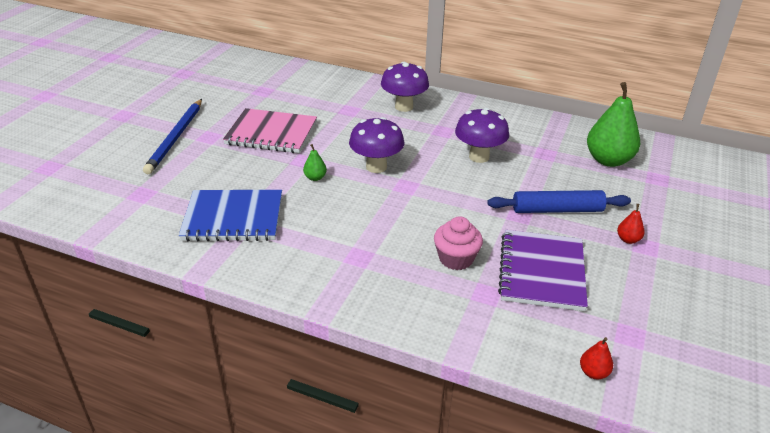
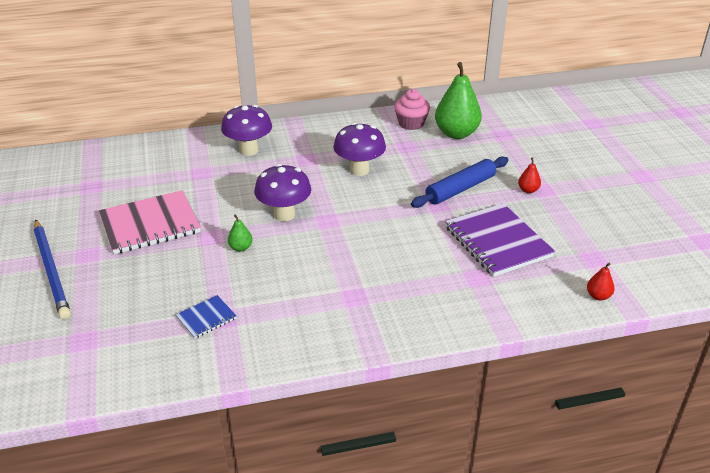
camera: 35 degrees left, 0 degrees up
blue notebook [179,190,282,241] -> blue notebook [176,295,237,339], size x0.48
pink cupcake [434,216,483,270] -> pink cupcake moved to [394,89,430,130]

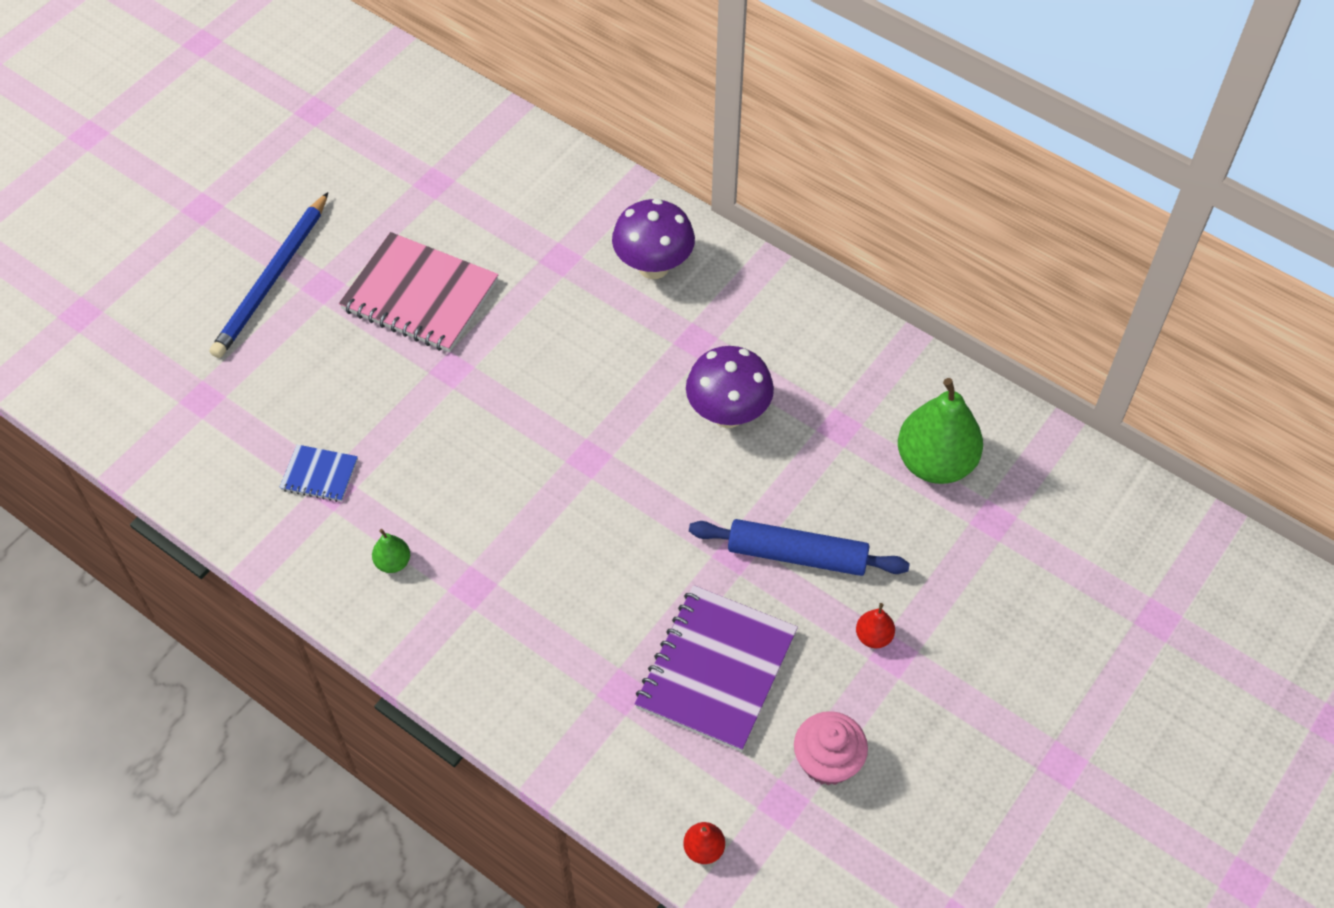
camera: 50 degrees right, 20 degrees up
green pear [228,215,252,252] -> green pear moved to [372,529,410,573]
purple mushroom [254,164,311,221] -> none
pink cupcake [394,89,430,130] -> pink cupcake moved to [794,711,868,785]

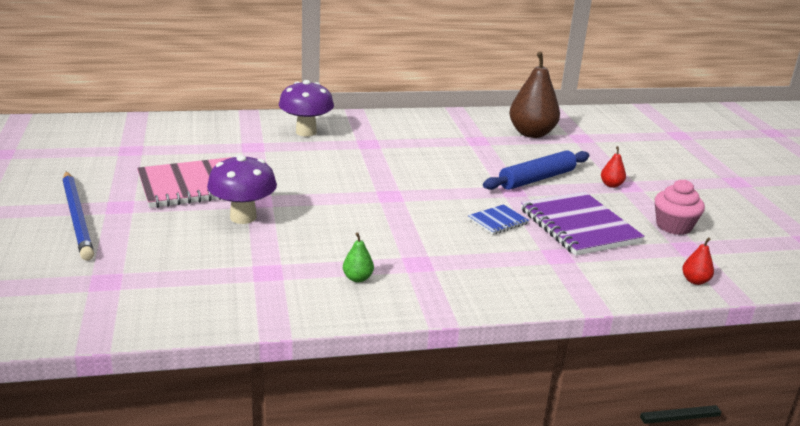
camera: 50 degrees left, 30 degrees down
blue notebook [279,445,358,502] -> blue notebook moved to [468,204,529,235]
purple mushroom [686,346,774,428] -> purple mushroom moved to [207,155,277,224]
green pear [898,378,983,484] -> brown pear [509,52,560,138]

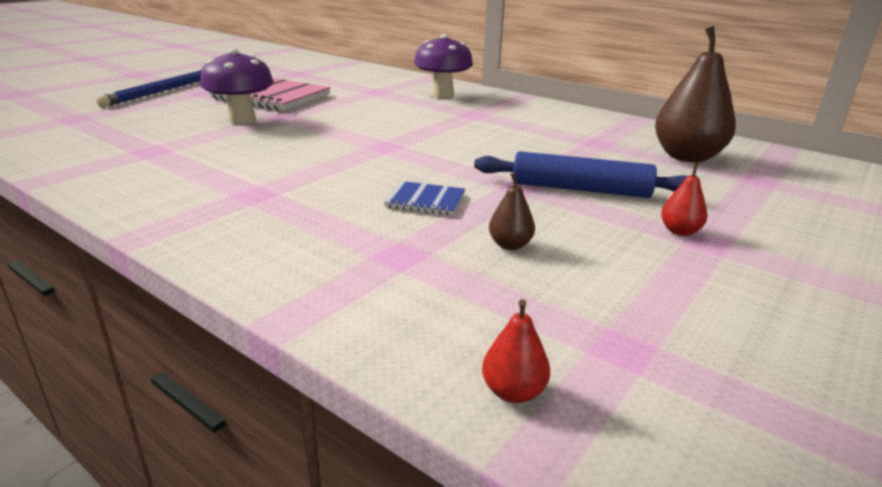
camera: 50 degrees right, 0 degrees up
green pear [343,232,374,282] -> none
purple notebook [521,192,645,256] -> brown pear [489,172,535,250]
pink cupcake [655,179,705,235] -> none

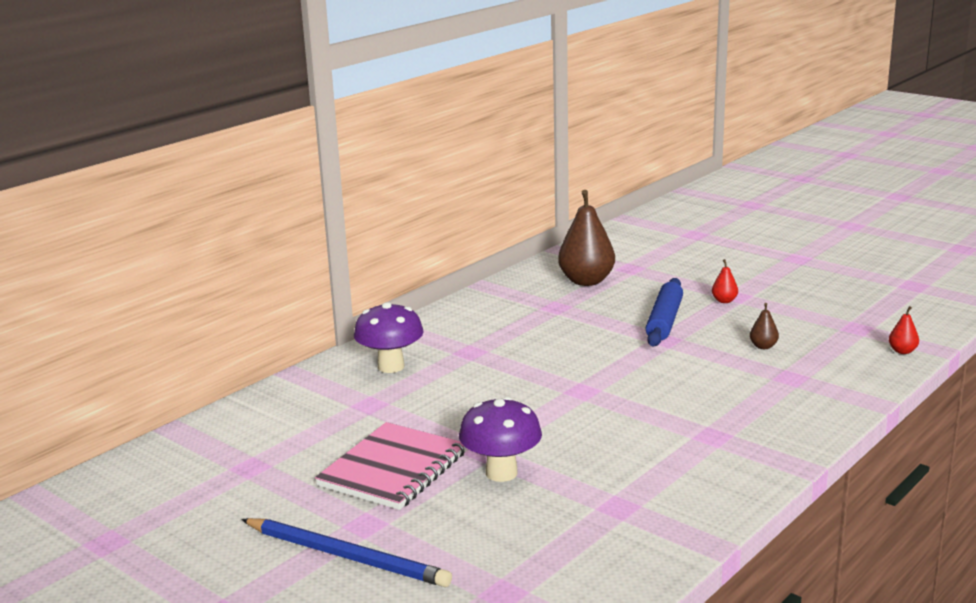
camera: 85 degrees left, 5 degrees down
blue notebook [384,181,465,215] -> none

